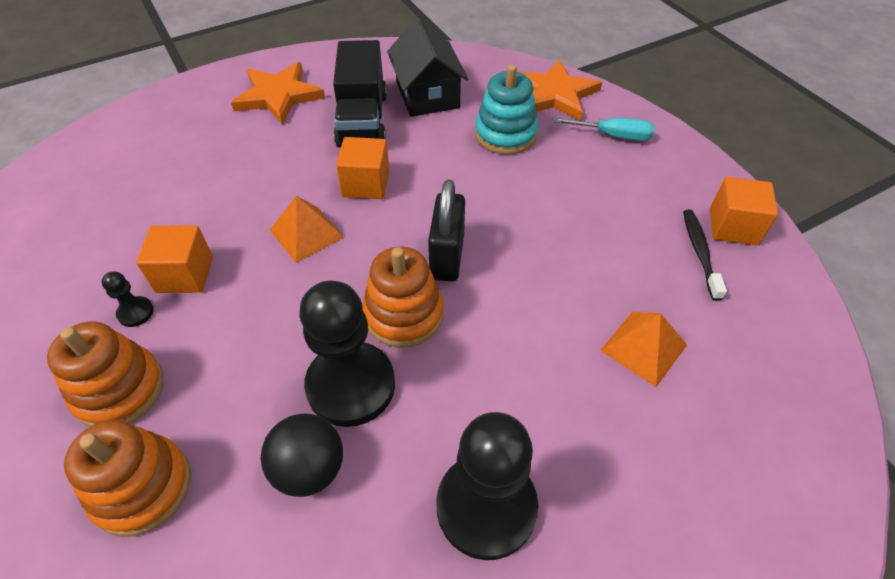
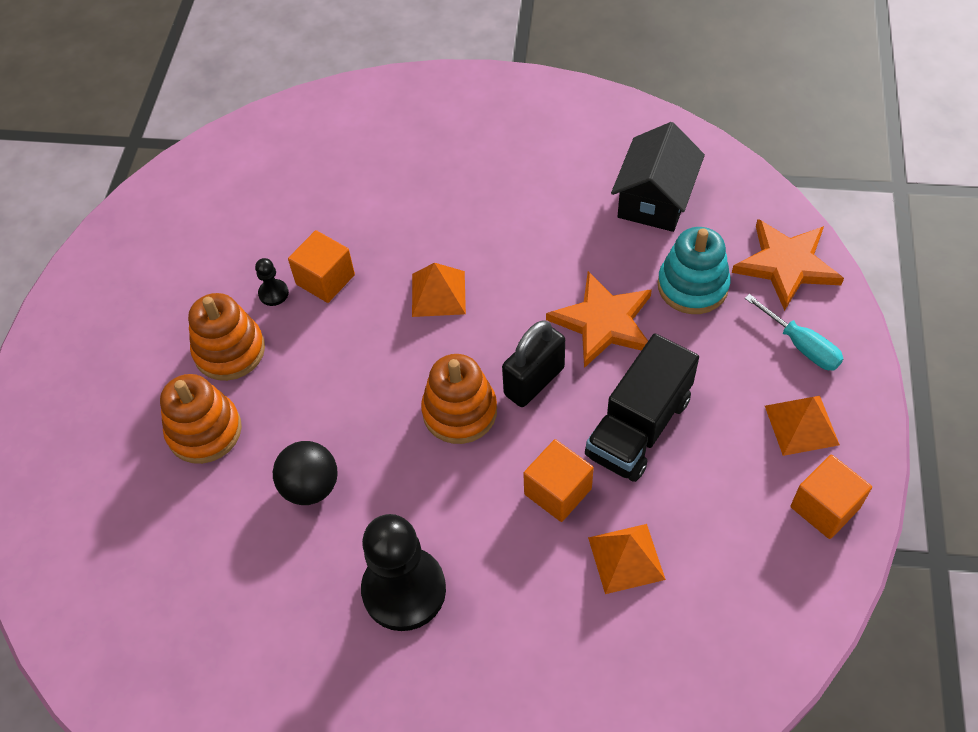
camera: 40 degrees right, 5 degrees up
orange star [231,62,325,125] -> orange star moved to [546,271,652,368]
black pawn [299,281,395,427] -> none
black truck [333,40,387,148] -> black truck moved to [585,334,699,482]
orange cube [336,137,390,199] -> orange cube moved to [523,439,594,522]
black toothbrush [683,210,727,301] -> none
none -> orange pyramid [765,396,840,456]

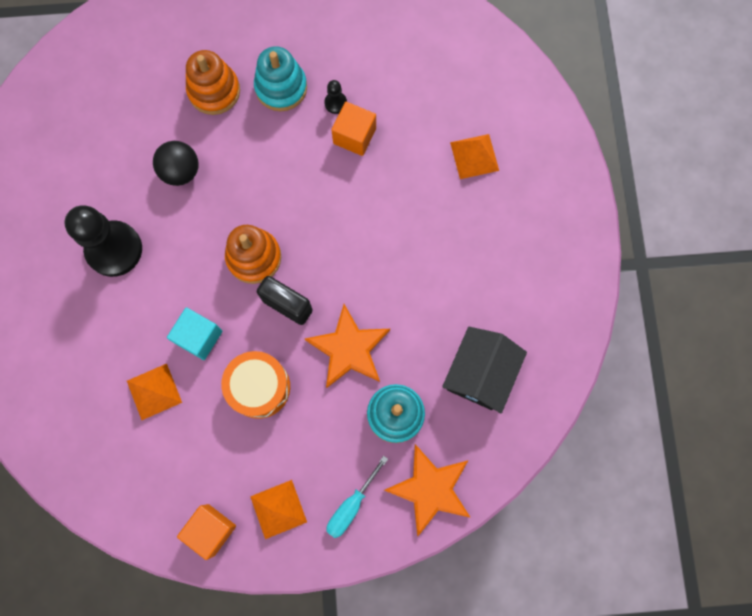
camera: 75 degrees right, 20 degrees up
orange stacking toy [188,293,265,381] -> turquoise stacking toy [254,46,307,111]
orange pyramid [412,263,466,317] -> orange pyramid moved to [450,134,499,179]
orange cube [523,439,594,522] -> turquoise cube [167,307,223,360]
black truck [585,334,699,482] -> orange drum [221,351,290,419]
black house [611,122,705,232] -> black house turned 75 degrees counterclockwise [442,327,527,413]

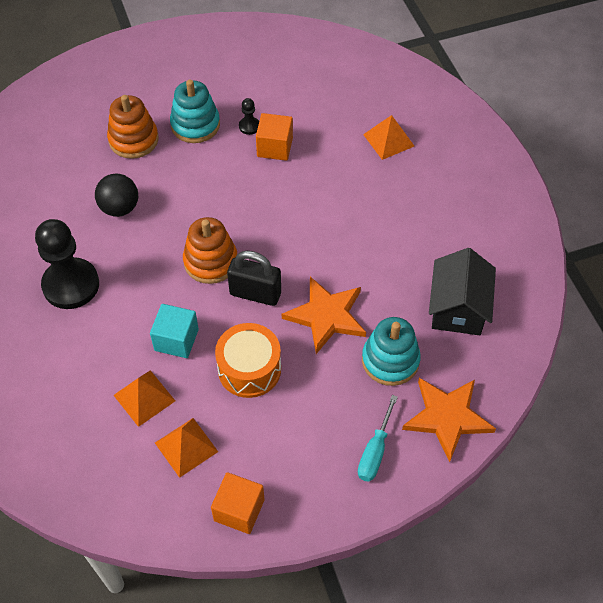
camera: 15 degrees left, 20 degrees down
orange pyramid [250,480,307,539] -> orange pyramid moved to [155,418,218,478]

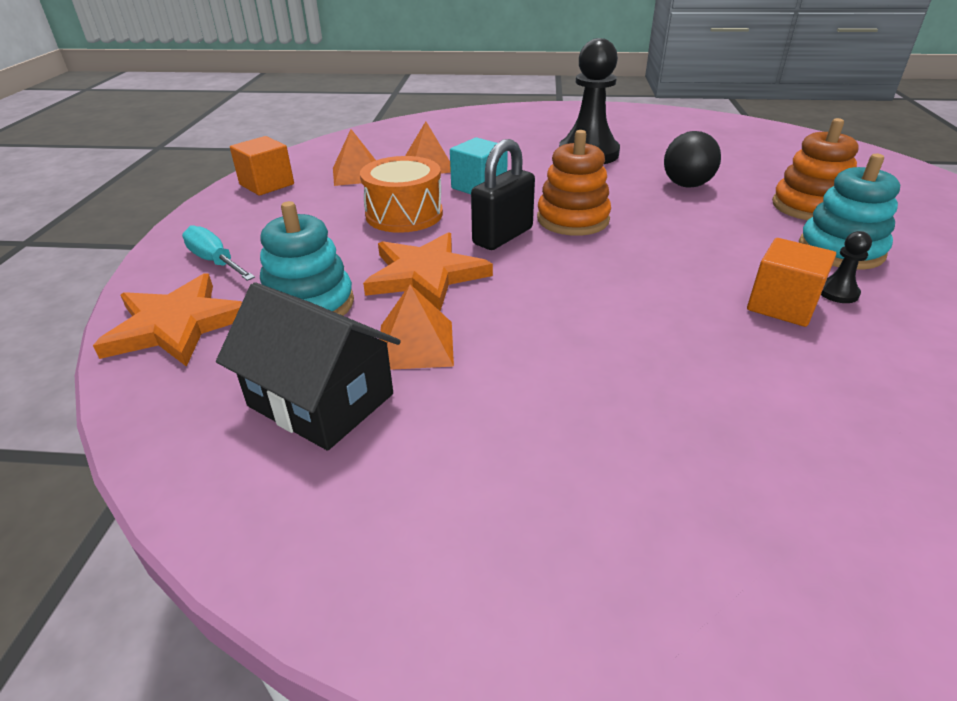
camera: 115 degrees right, 20 degrees down
orange pyramid [363,115,414,160] -> orange pyramid moved to [380,284,454,370]

